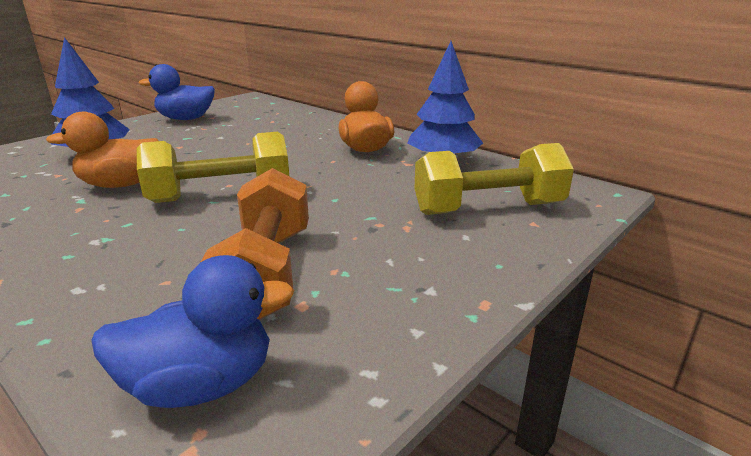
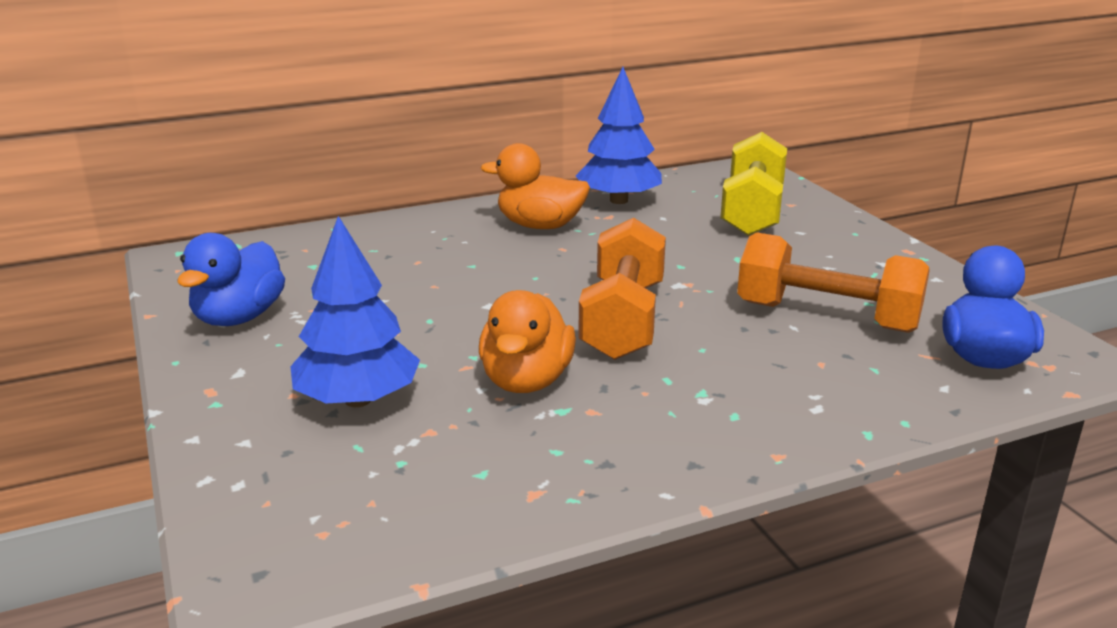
camera: 65 degrees left, 0 degrees up
yellow dumbbell [137,132,289,203] -> orange dumbbell [578,218,666,360]

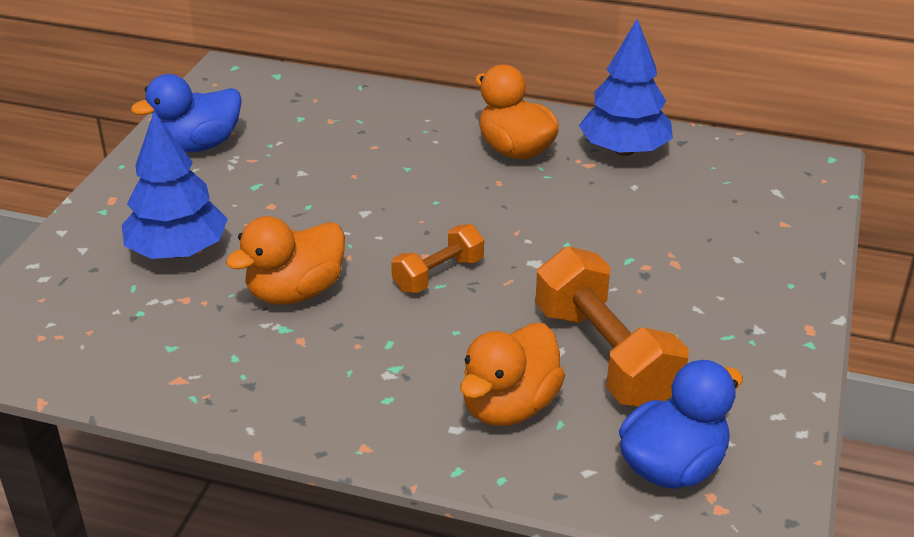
camera: 40 degrees right, 10 degrees up
orange dumbbell [578,218,666,360] -> orange dumbbell [391,224,484,293], size x0.56
yellow dumbbell [720,132,787,236] -> none
none -> orange duck [460,323,565,426]

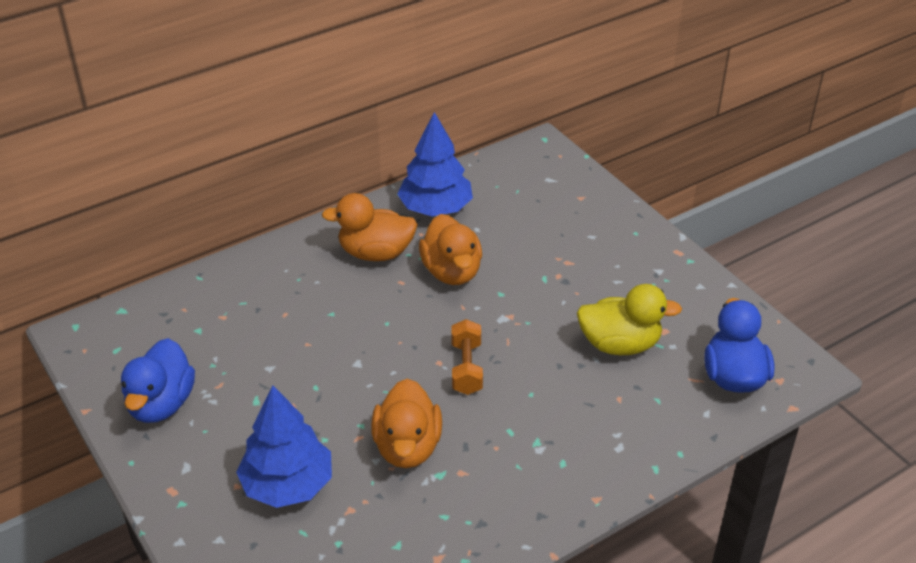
camera: 50 degrees left, 5 degrees up
orange duck [460,323,565,426] -> orange duck moved to [419,214,482,285]
orange dumbbell [535,246,689,407] -> yellow duck [577,284,682,355]

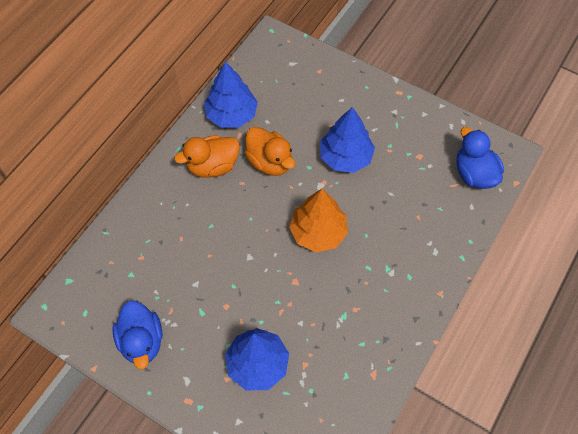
camera: 25 degrees left, 20 degrees up
orange duck [371,379,442,468] -> none
orange dumbbell [451,319,483,395] -> orange tree [289,189,348,252]
yellow duck [577,284,682,355] -> none
none -> blue tree [320,107,375,173]

